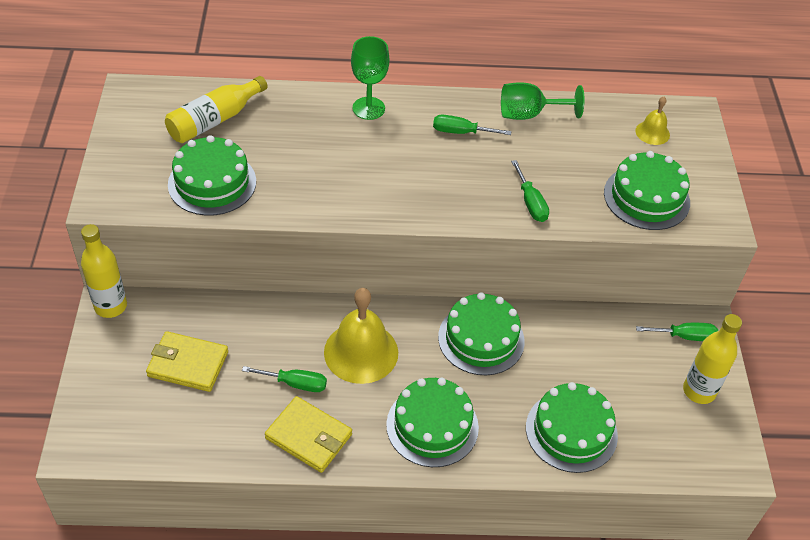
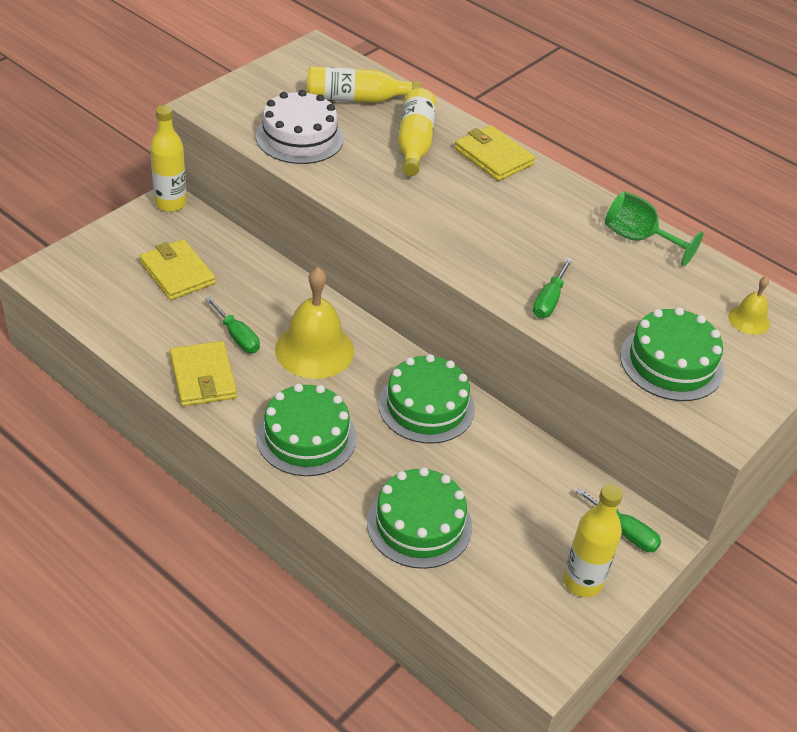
camera: 40 degrees right, 5 degrees down
green cake [168,135,256,216] -> white cake [256,90,344,164]
green goblet [351,36,389,120] -> yellow wallet [455,125,535,181]
green screwdriver [433,115,512,135] -> none
none -> yellow bottle [398,88,437,176]

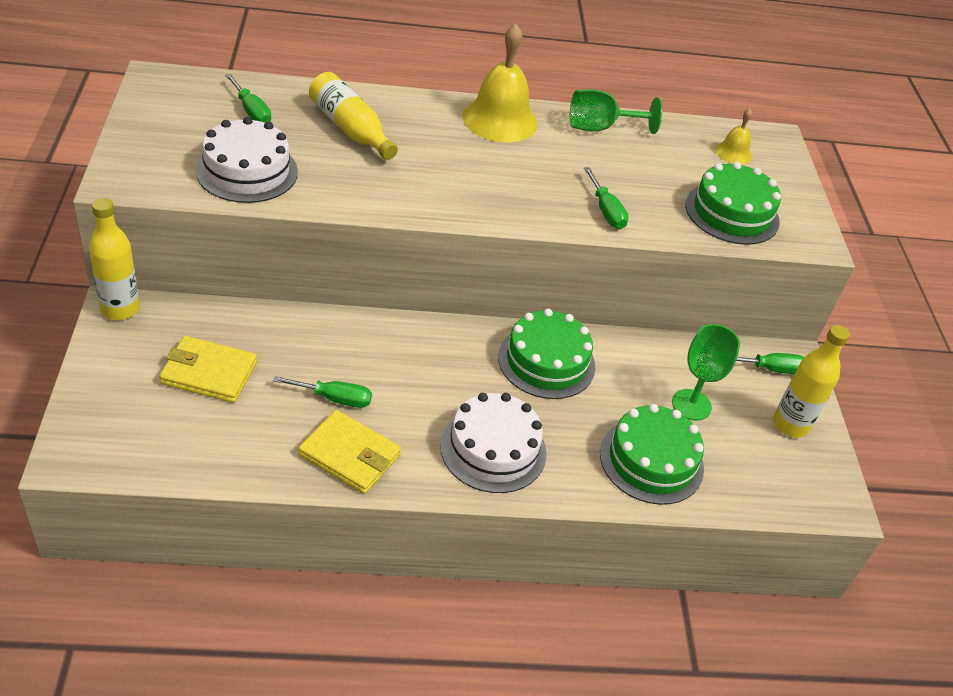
camera: 45 degrees left, 0 degrees up
green cake [256,384,357,476] -> white cake [440,393,547,493]
yellow bell [275,267,354,379] -> yellow bell moved to [462,24,537,142]
yellow bottle [307,66,421,103] -> green screwdriver [225,74,271,123]
yellow wallet [455,125,535,181] -> none
none -> green goblet [672,324,740,421]

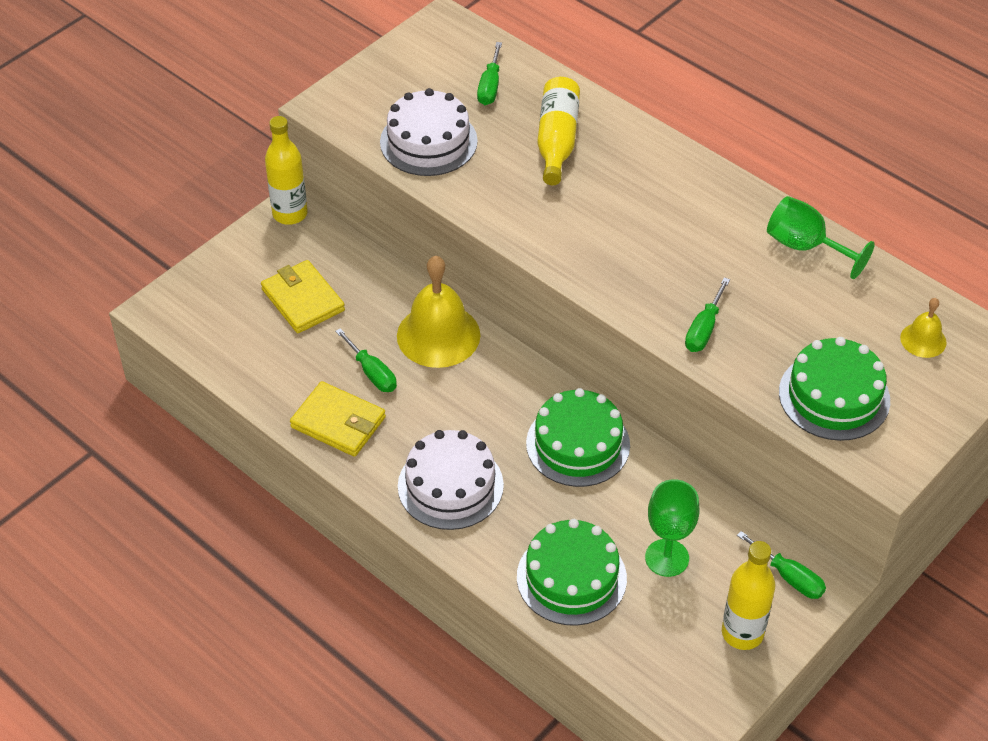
camera: 50 degrees right, 5 degrees up
yellow wallet [298,410,401,494] -> yellow wallet turned 45 degrees counterclockwise [290,381,386,457]
yellow bell [462,24,537,142] -> yellow bell moved to [397,256,480,368]

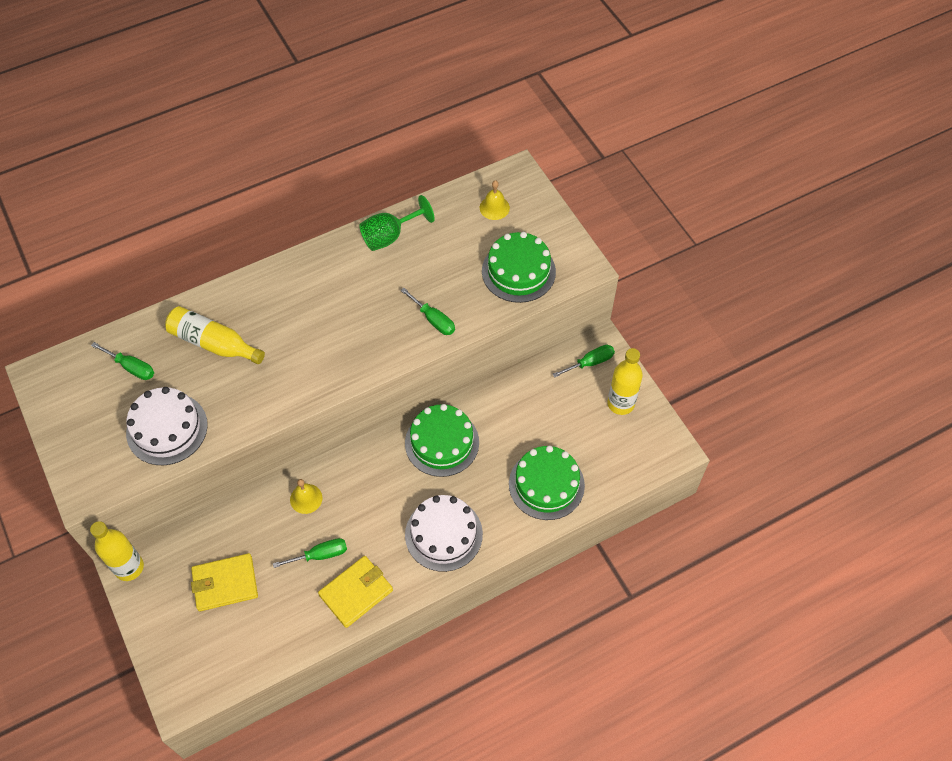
camera: 70 degrees left, 10 degrees up
yellow bell [397,256,480,368] -> yellow bell [290,479,323,514], size x0.50
green goblet [645,479,700,577] -> none

